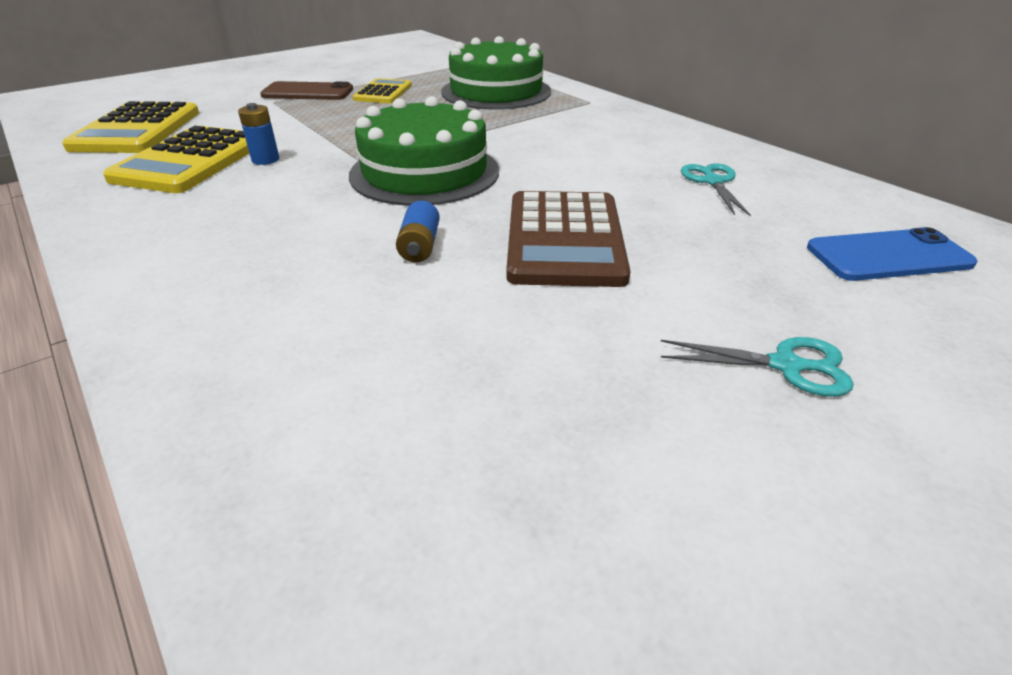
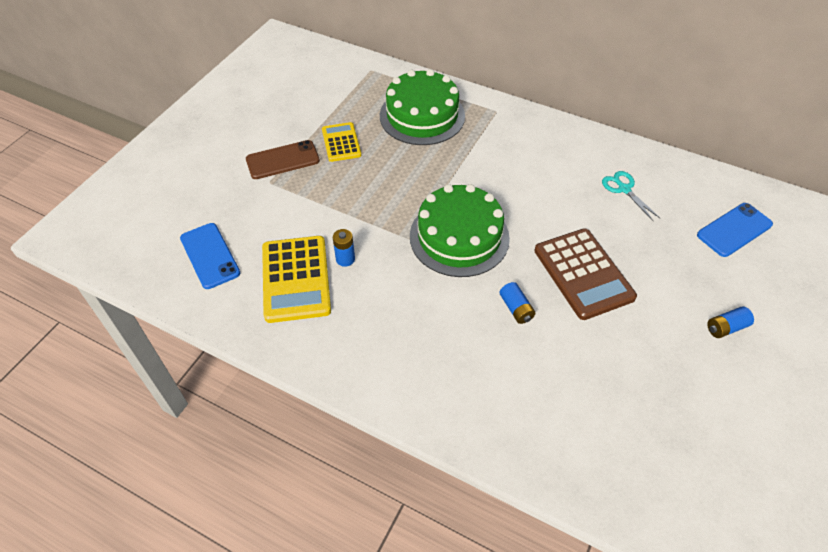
camera: 25 degrees left, 15 degrees up
yellow calculator [62,101,199,153] -> blue phone [180,223,240,289]
turquoise scissors [661,337,854,397] -> blue battery [707,306,754,338]

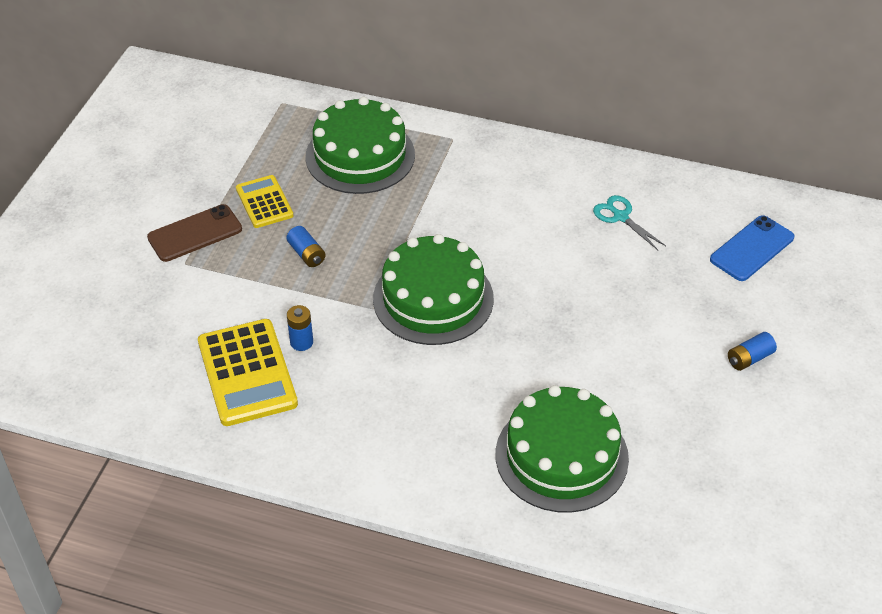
camera: 10 degrees left, 5 degrees down
blue phone [180,223,240,289] -> none
blue battery [499,282,536,324] -> blue battery moved to [286,226,326,267]
brown calculator [534,228,637,320] -> none
none -> green cake [496,385,629,513]

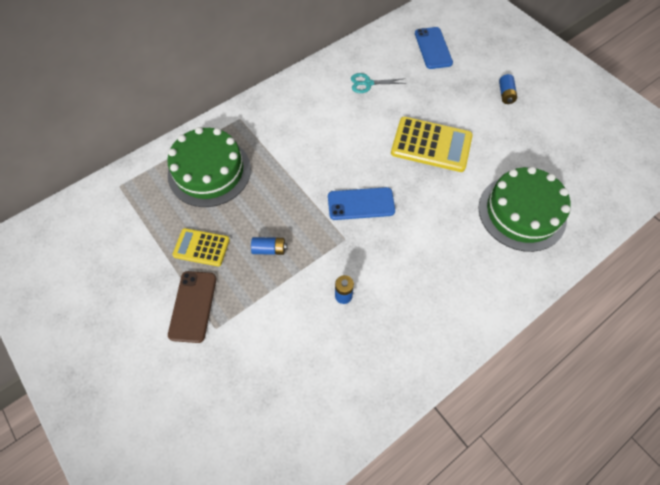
camera: 55 degrees left, 15 degrees up
yellow calculator [198,319,298,426] -> yellow calculator moved to [391,117,473,172]
green cake [373,234,494,345] -> blue phone [328,187,395,220]

